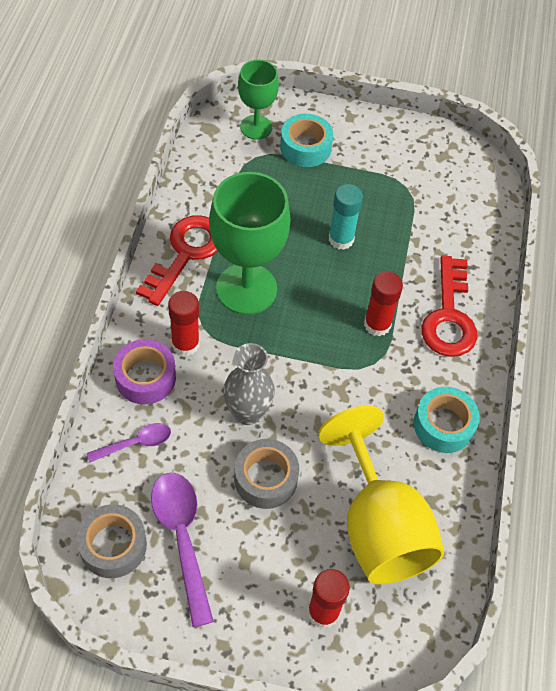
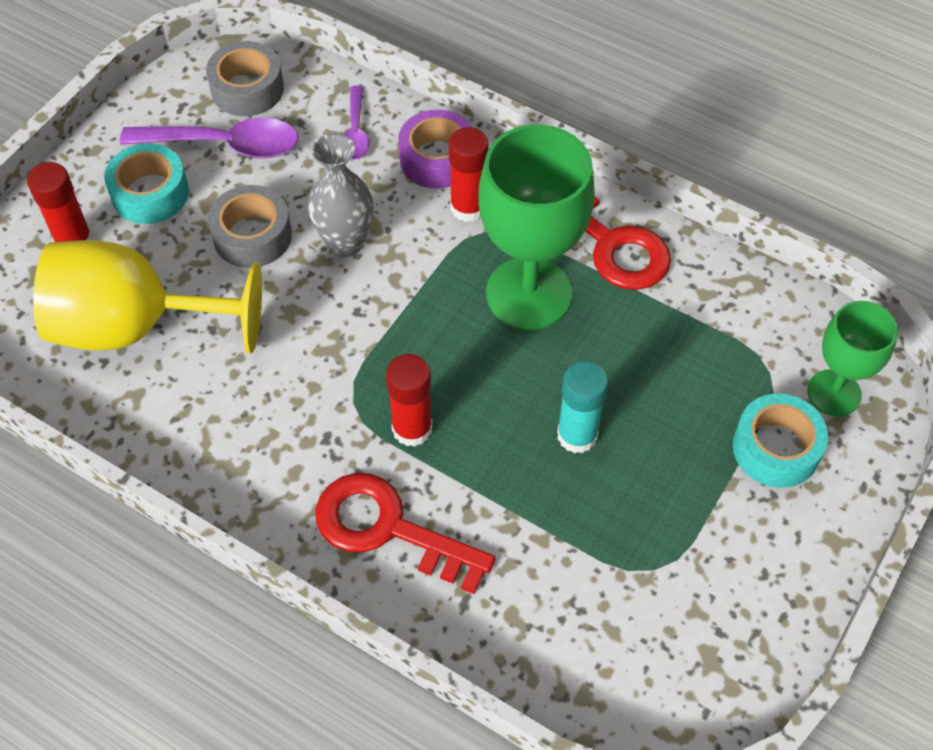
camera: 115 degrees right, 0 degrees up
turquoise tape [414,387,480,453] -> turquoise tape moved to [104,143,189,224]

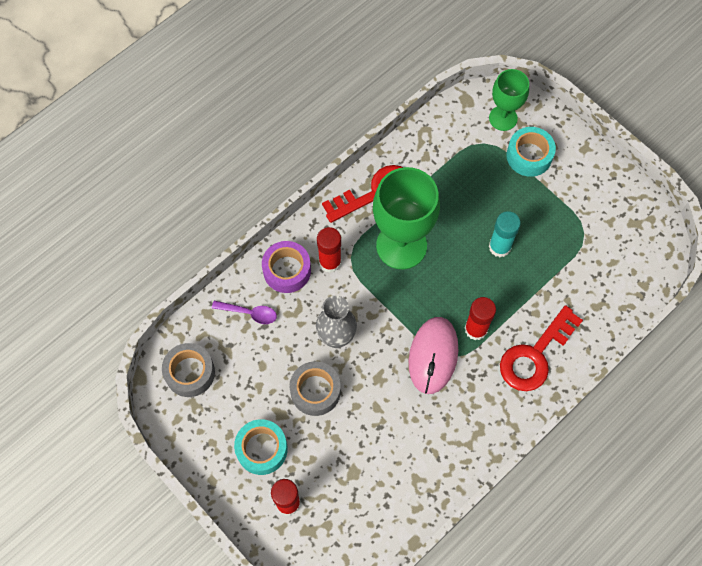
camera: 75 degrees left, 10 degrees up
yellow goblet [33,240,262,353] -> none
purple spoon [120,118,298,158] -> none
none -> pink mouse [409,317,459,394]

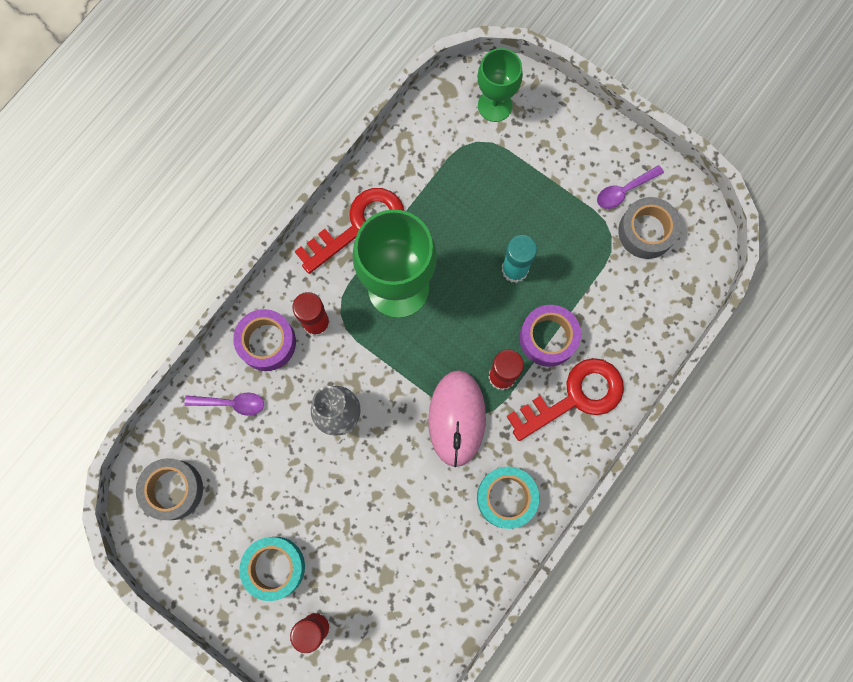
camera: 10 degrees left, 10 degrees up
grey tape [290,361,341,416] -> grey tape moved to [618,197,681,259]
red key [500,305,583,391] -> red key turned 150 degrees counterclockwise [506,358,624,441]
turquoise tape [507,127,556,177] -> turquoise tape moved to [477,467,539,529]
none -> purple tape [519,305,581,367]
none -> purple spoon [597,165,664,209]

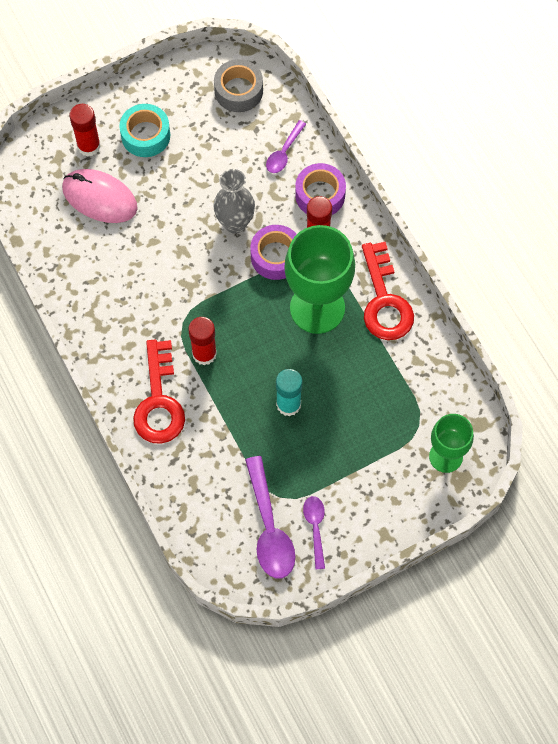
camera: 115 degrees right, 10 degrees down
pink mouse [428,370,486,467] -> pink mouse moved to [62,169,138,223]
turquoise tape [477,467,539,529] -> none
purple tape [519,305,581,367] -> purple tape moved to [250,225,297,280]
grey tape [618,197,681,259] -> purple spoon [245,456,295,579]

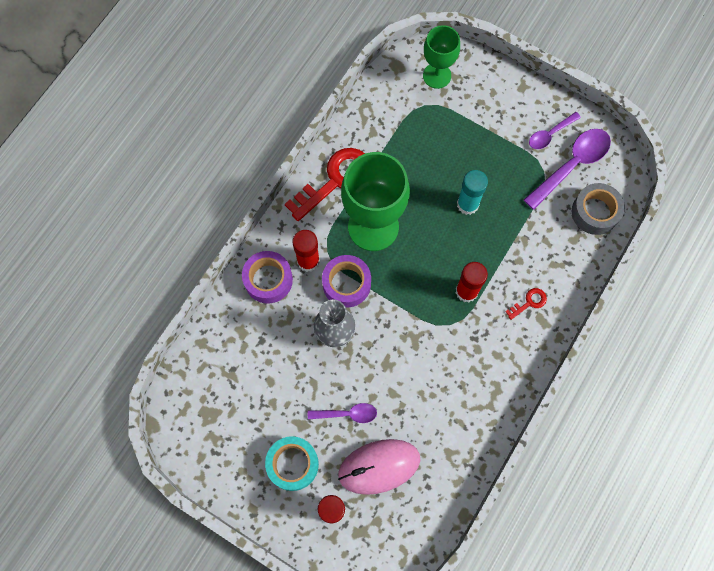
camera: 120 degrees left, 5 degrees up
pink mouse [62,169,138,223] -> pink mouse turned 75 degrees clockwise [338,439,420,495]
red key [133,340,185,444] -> red key [505,288,547,320], size x0.44
grey tape [214,59,263,112] -> grey tape moved to [572,183,625,235]
purple spoon [266,120,306,173] -> purple spoon moved to [308,403,377,423]

